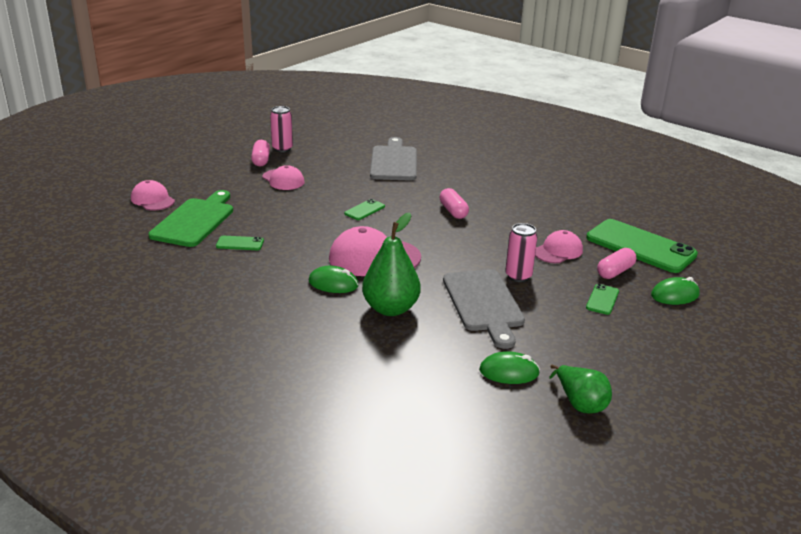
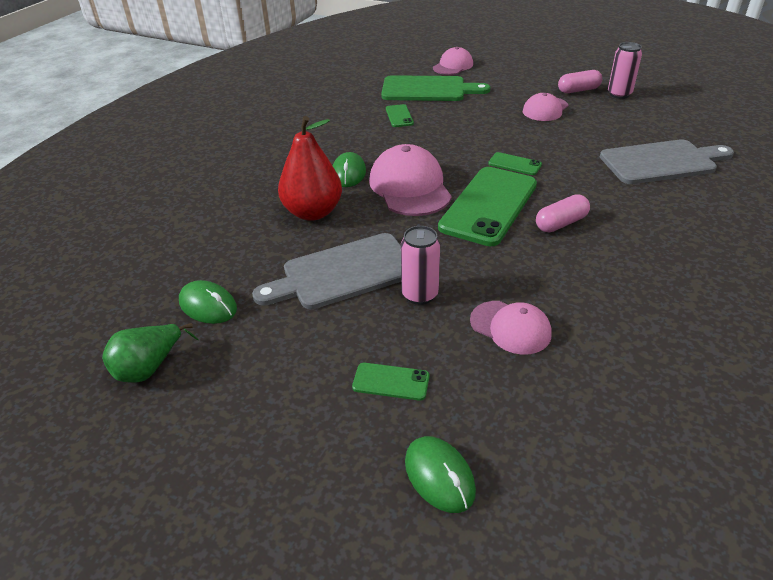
camera: 80 degrees right, 10 degrees up
green pear [362,213,421,316] -> red pear [278,116,342,221]
green mouse [479,351,540,384] -> green mouse turned 45 degrees counterclockwise [179,280,237,324]
green phone [586,219,698,273] -> green phone moved to [438,167,537,246]
pink capsule [597,248,636,279] -> none

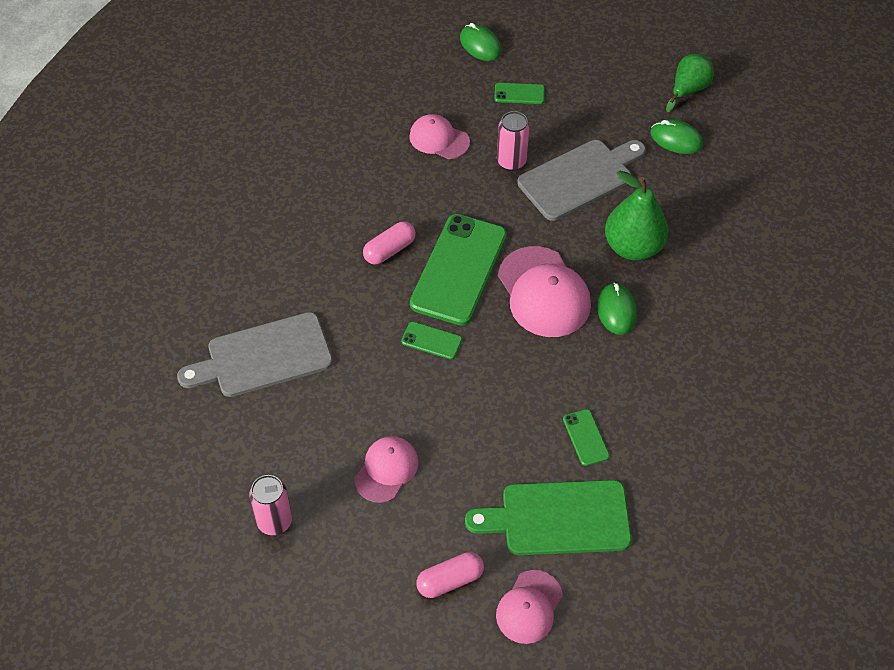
camera: 170 degrees right, 15 degrees up
red pear [278,116,342,221] -> green pear [605,171,669,261]
pink capsule [558,70,602,93] -> pink capsule moved to [416,552,484,598]

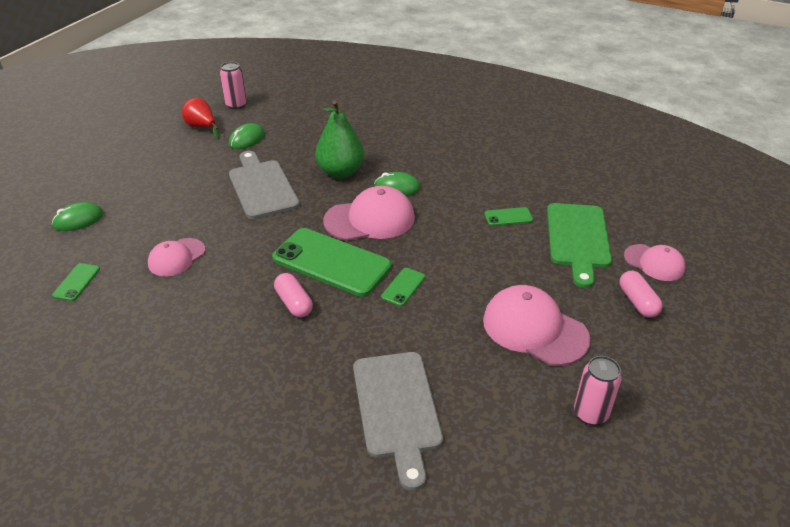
camera: 80 degrees left, 15 degrees down
pink cap [354,436,419,503] -> pink cap [483,285,590,366], size x1.63
green phone [494,83,545,104] -> green phone moved to [52,263,100,301]
pink can [497,111,530,171] -> pink can moved to [220,62,247,110]
green pear [666,54,714,112] -> red pear [182,98,219,139]

